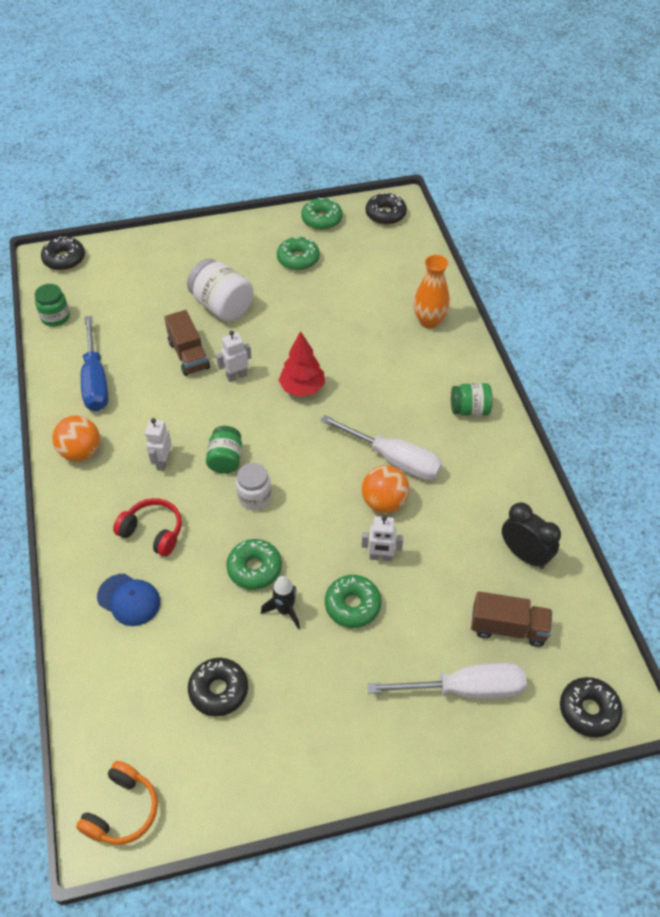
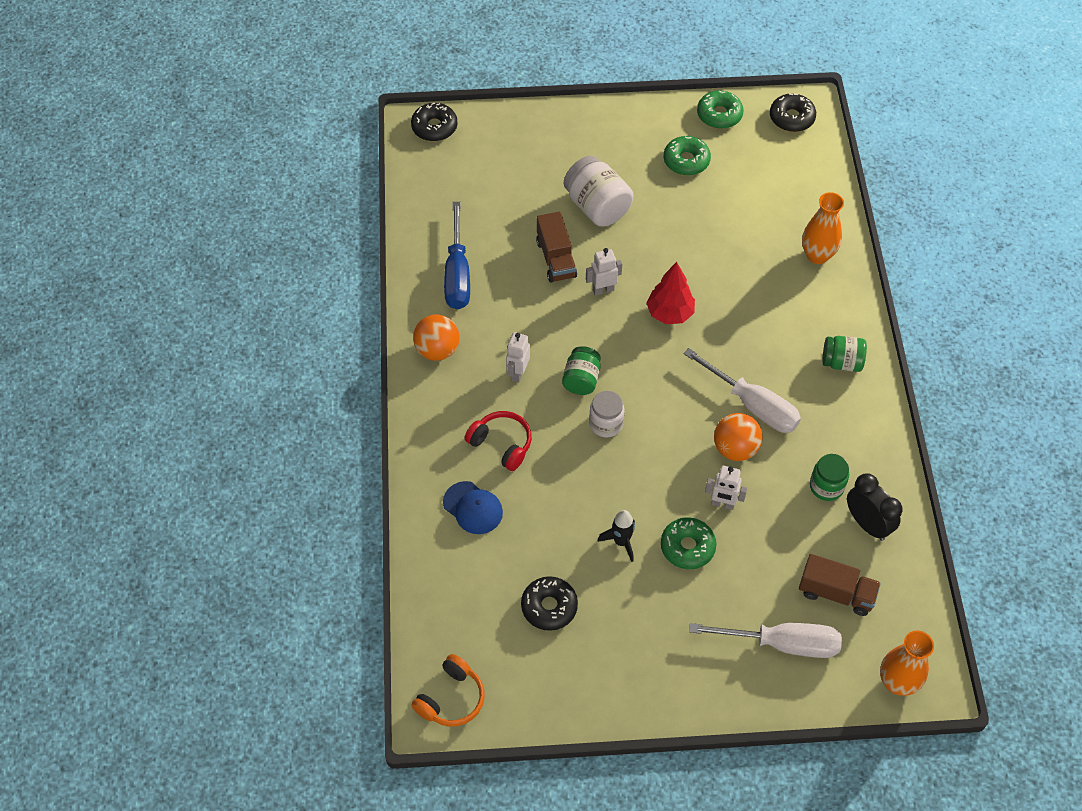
camera: 10 degrees right, 5 degrees up
green jar [34,284,70,327] -> green jar moved to [810,454,849,501]
green donut [226,539,282,590] -> none
black donut [560,677,623,737] -> orange vase [880,630,934,696]

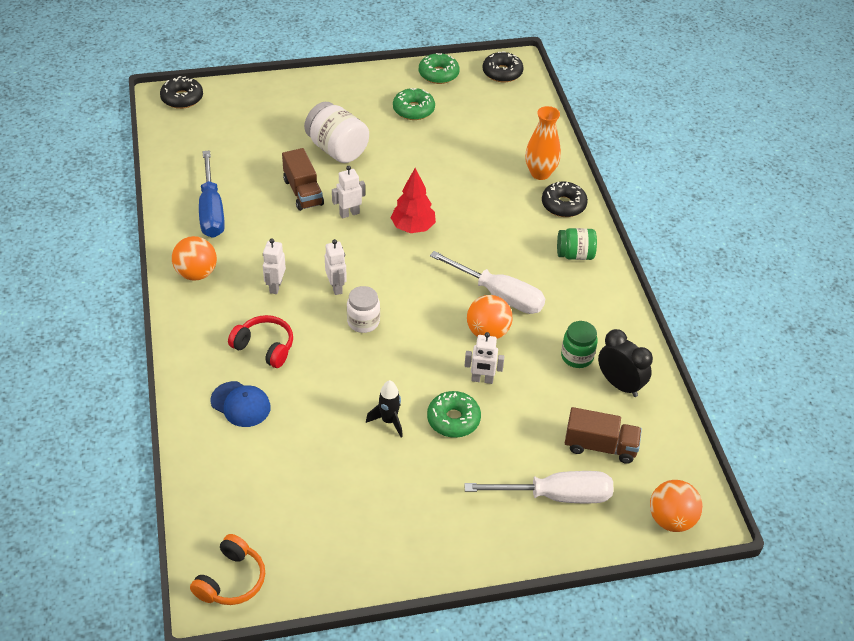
camera: 10 degrees left, 10 degrees down
black donut [521,576,578,631] -> black donut moved to [542,182,588,217]
green jar [562,346,601,395] -> white robot [325,239,347,295]
orange vase [880,630,934,696] -> orange ball [650,480,703,532]

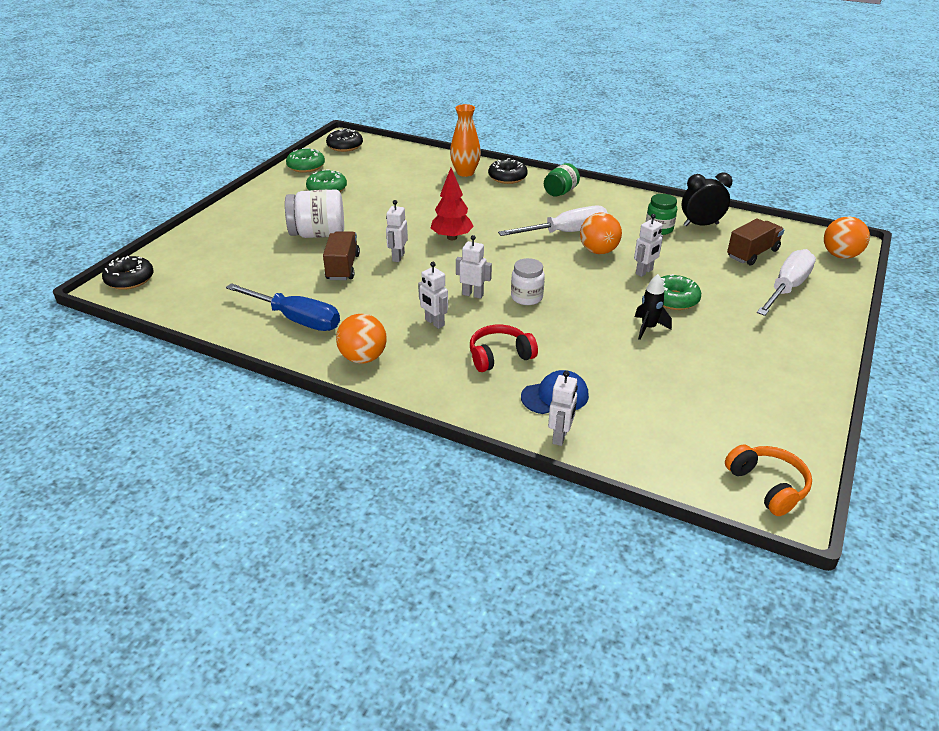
camera: 50 degrees left, 10 degrees down
brown truck [282,148,324,211] -> brown truck turned 105 degrees counterclockwise [323,231,360,280]
none -> white robot [548,371,578,446]

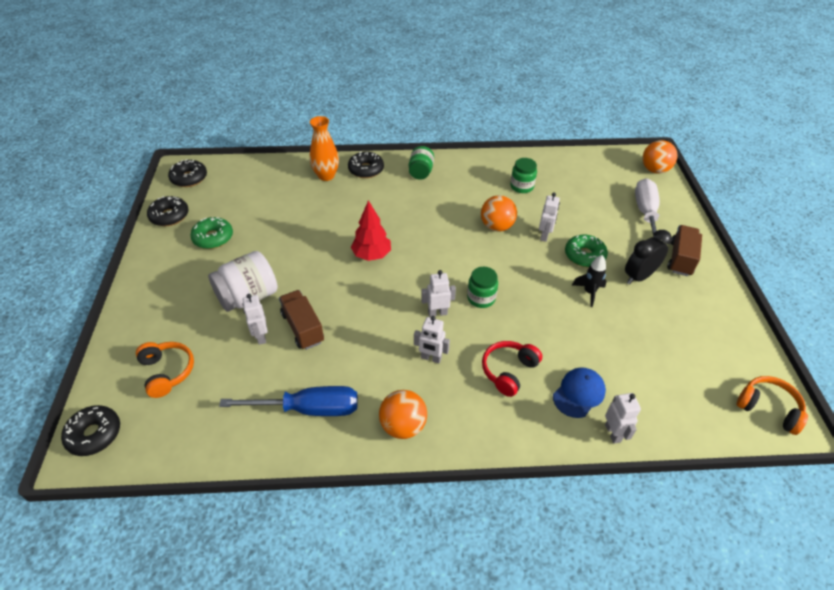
camera: 30 degrees left, 10 degrees up
green donut [286,148,325,173] -> black donut [147,196,188,226]
white robot [386,200,408,262] -> white robot moved to [243,294,268,345]
white screwdriver [498,206,608,236] -> none
white jar [511,258,545,305] -> green jar [467,267,498,308]
black clock [682,173,733,226] -> black clock moved to [625,230,672,285]
brown truck [727,218,784,265] -> brown truck moved to [667,225,702,276]
none -> orange headphones [136,342,194,398]

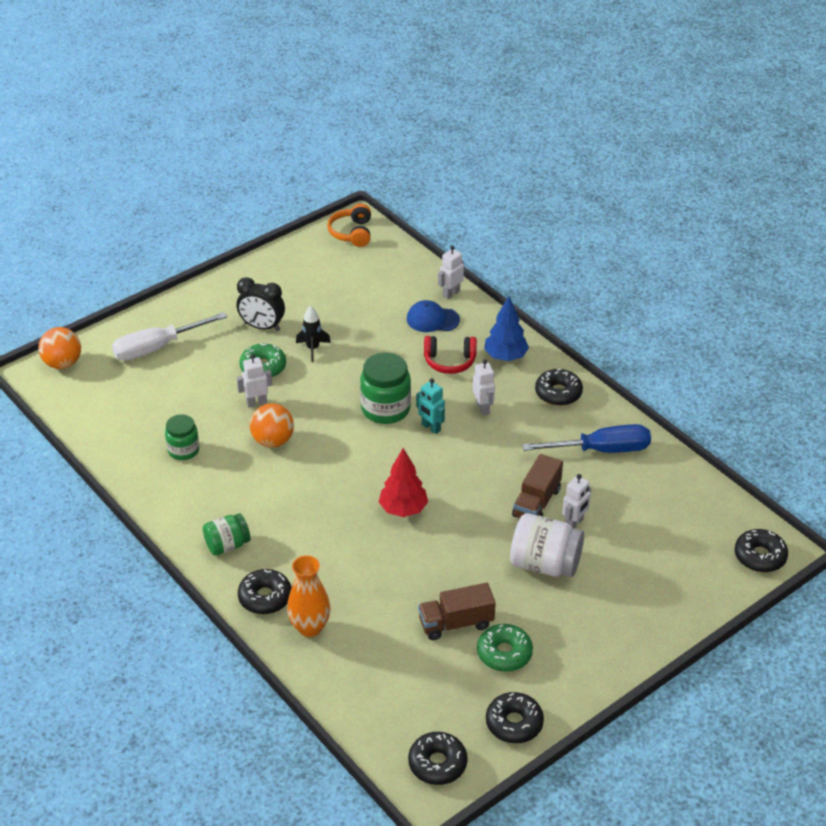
camera: 125 degrees left, 5 degrees down
orange headphones [136,342,194,398] -> none
blue screwdriver [219,386,358,416] -> blue screwdriver turned 120 degrees clockwise [522,424,651,453]
orange ball [379,390,427,439] -> black donut [535,369,583,406]
white robot [421,270,456,317] -> turquoise robot [416,378,445,434]
green jar [467,267,498,308] -> green jar [360,352,411,424], size x1.59
brown truck [667,225,702,276] -> brown truck moved to [418,583,496,640]
none -> blue tree [484,296,529,361]

